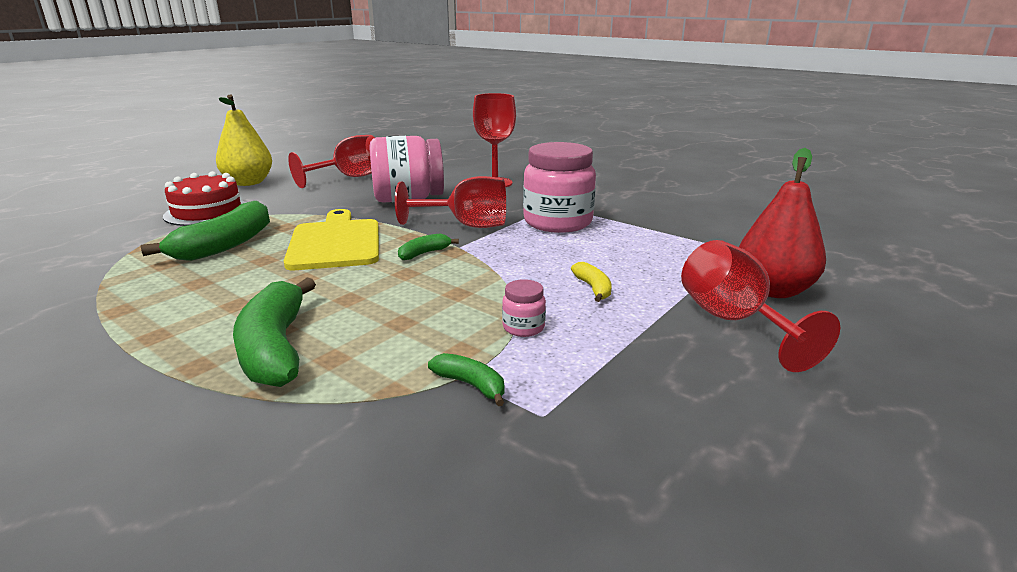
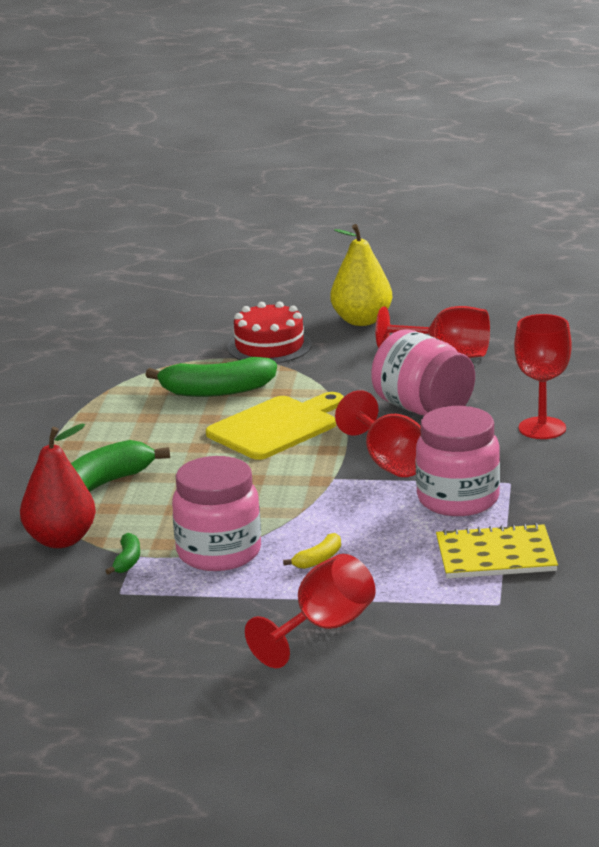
camera: 60 degrees right, 0 degrees up
green banana [398,233,459,260] -> none
pink jar [502,279,546,337] -> pink jar [172,456,261,571], size x2.37
red pear [739,148,826,298] -> red pear moved to [20,424,96,548]
none -> yellow notebook [436,523,558,578]

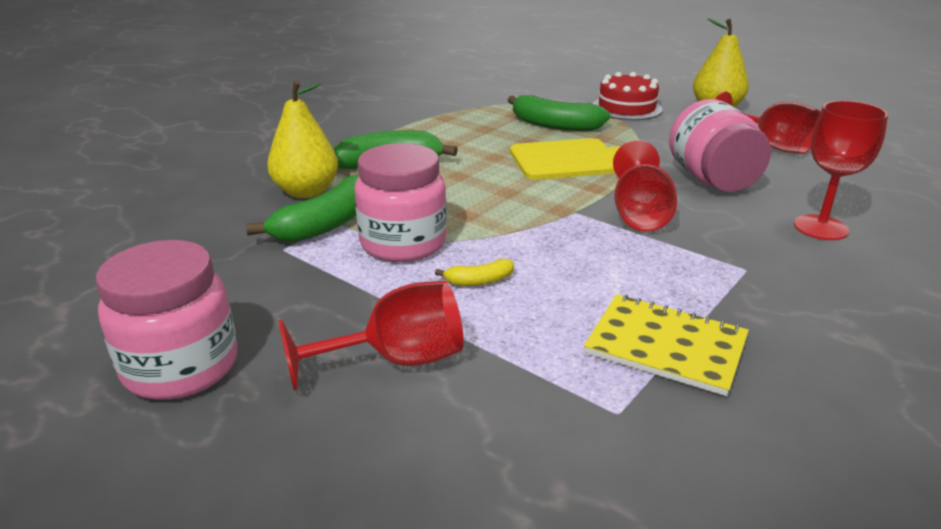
camera: 30 degrees right, 5 degrees up
red pear [20,424,96,548] -> yellow pear [267,80,338,198]
green banana [106,533,140,575] -> green banana [246,174,359,242], size x2.08
pink jar [416,406,500,516] -> pink jar moved to [96,240,237,400]

